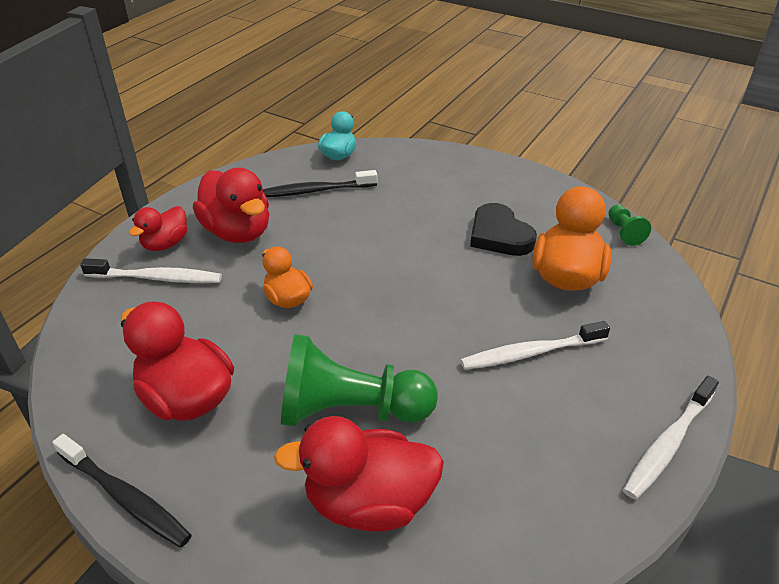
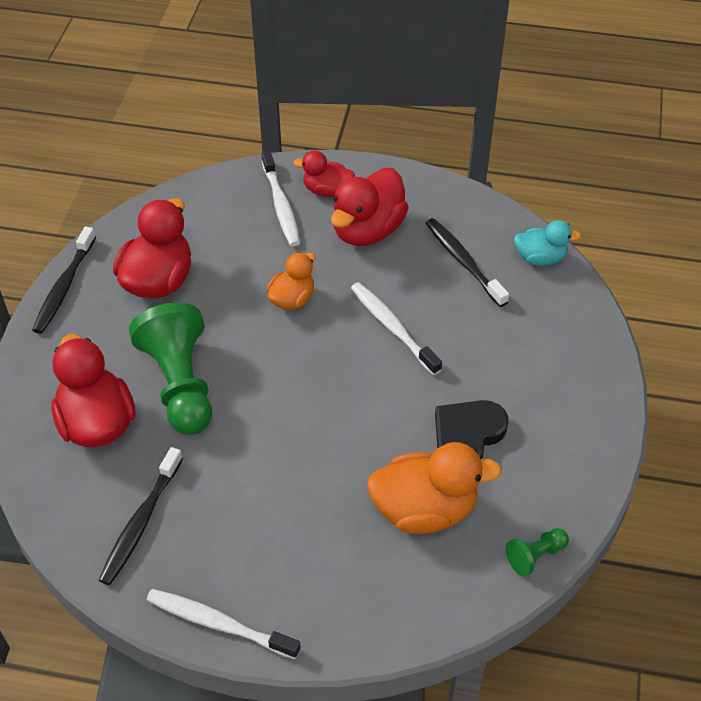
camera: 70 degrees right, 10 degrees up
white toothbrush [460,321,610,370] -> white toothbrush moved to [351,282,442,375]
none -> black toothbrush [99,447,183,585]

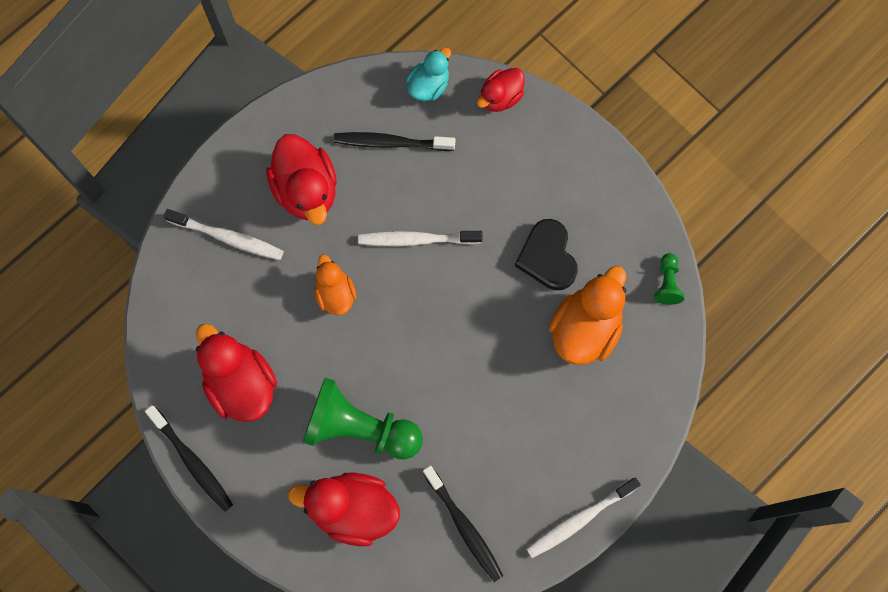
camera: 55 degrees left, 25 degrees up
red duck [293,151,355,197] -> red duck moved to [477,68,525,112]

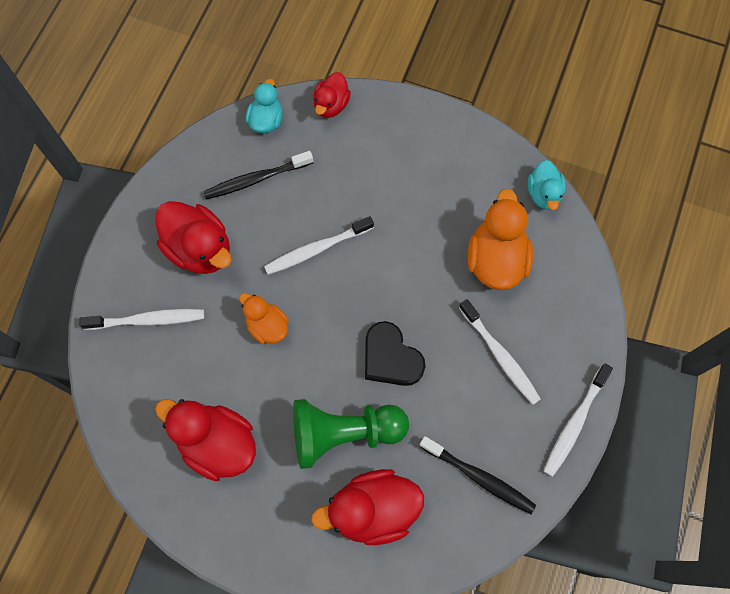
camera: 25 degrees left, 5 degrees down
black toothbrush [145,405,233,512] -> none
black heart [515,219,578,290] -> black heart moved to [365,321,426,386]
green pawn [654,253,684,305] -> turquoise duck [528,160,565,210]
none -> white toothbrush [459,299,541,405]

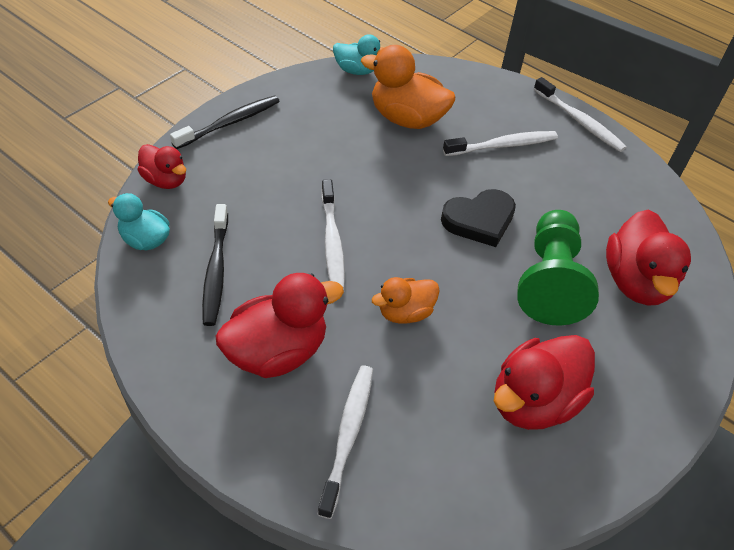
camera: 75 degrees left, 20 degrees down
black toothbrush [419,436,536,514] -> black toothbrush moved to [170,95,280,149]

